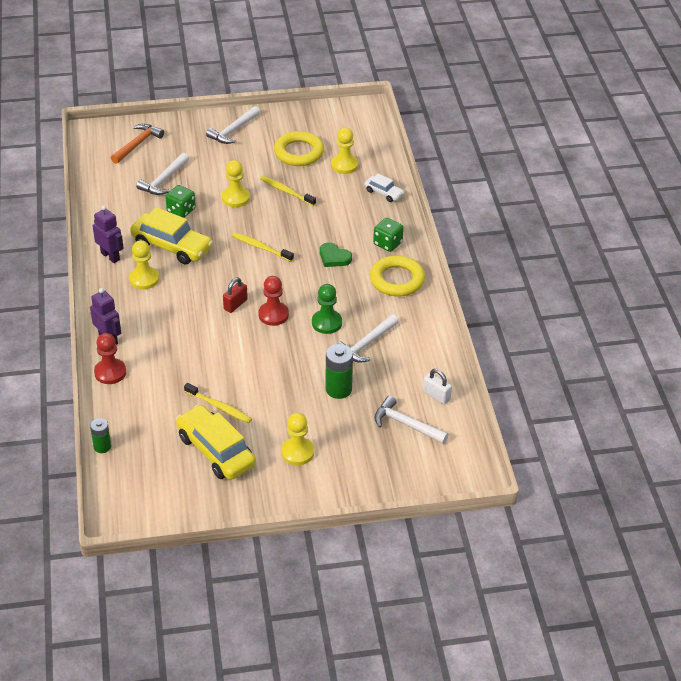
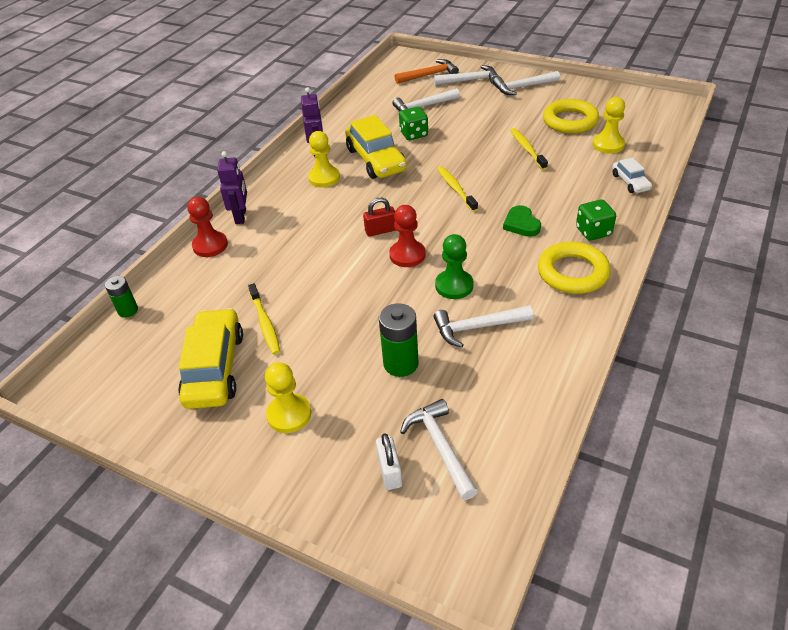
camera: 40 degrees right, 0 degrees up
yellow pawn [222,160,250,207] -> none
white padlock [423,369,452,404] -> white padlock moved to [376,433,402,490]
none -> white hammer [434,65,499,85]

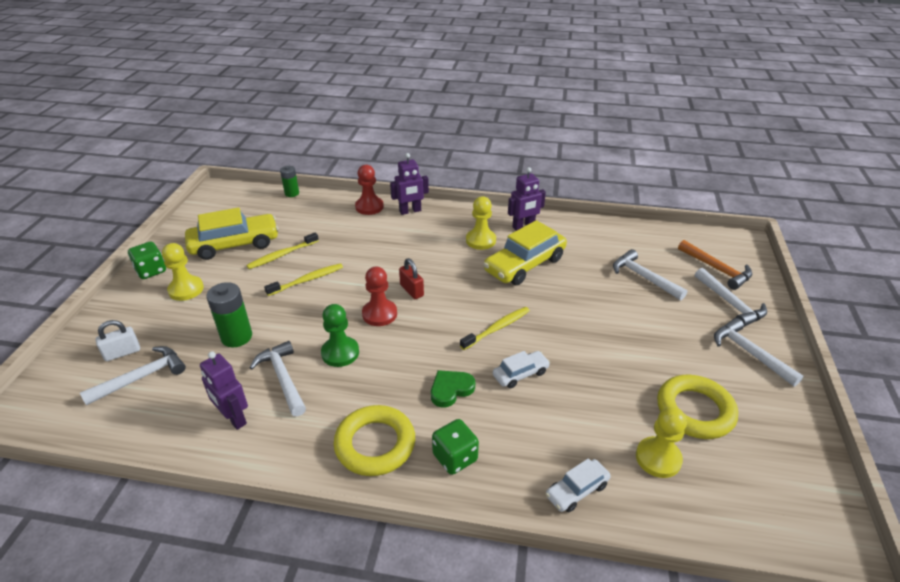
camera: 70 degrees right, 5 degrees down
green dice [399,107,428,140] -> green dice moved to [128,242,166,279]
yellow toothbrush [510,128,548,170] -> yellow toothbrush moved to [264,263,343,296]
none -> purple robot [200,351,248,430]
none -> white car [493,351,550,388]

